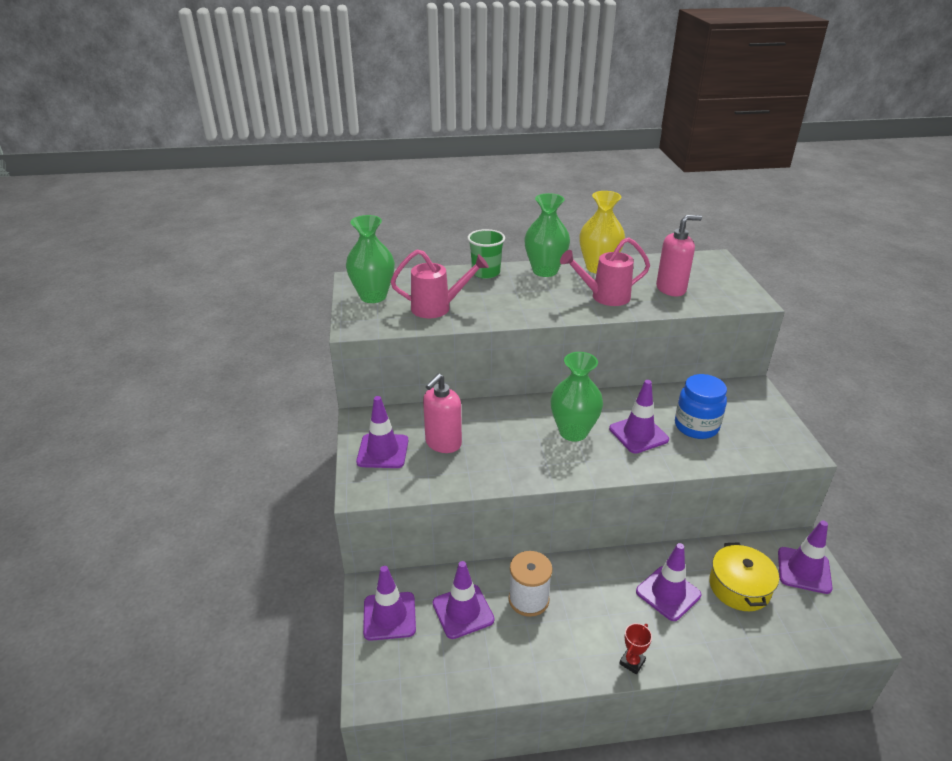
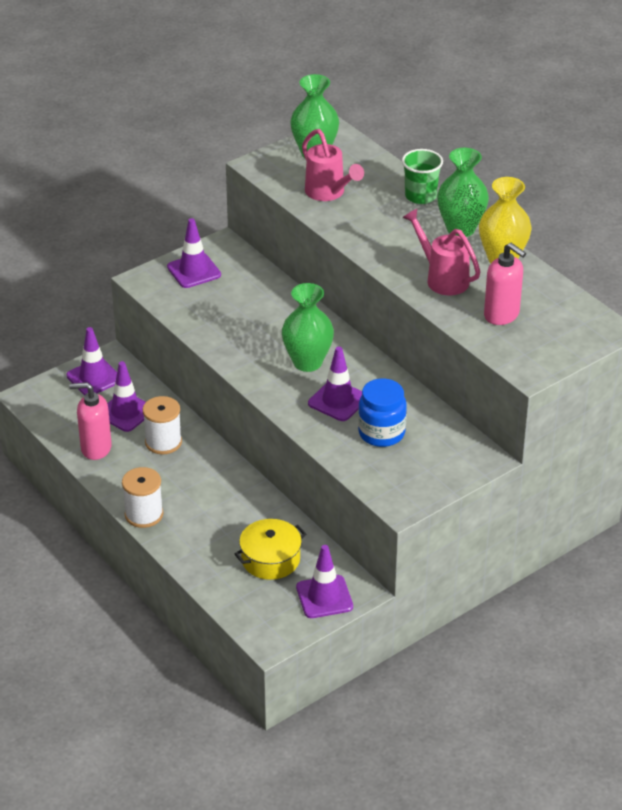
camera: 60 degrees right, 5 degrees up
pink soap dispenser [423,373,462,453] -> pink soap dispenser moved to [69,382,112,460]
red trophy [619,623,652,675] -> white spool [122,467,163,528]
purple traffic cone [636,543,701,621] -> none

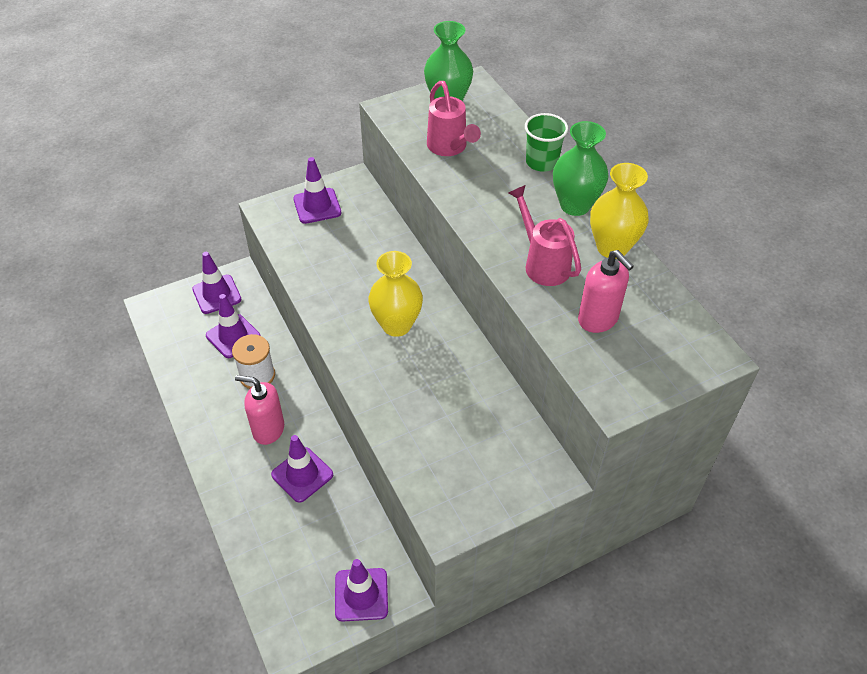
camera: 10 degrees right, 10 degrees up
pink soap dispenser [69,382,112,460] -> pink soap dispenser moved to [235,375,284,445]
white spool [122,467,163,528] -> none
yellow pot [235,519,306,580] -> none
green vase [282,283,334,372] -> yellow vase [368,251,423,337]
purple traffic cone [308,347,362,421] -> purple traffic cone moved to [271,435,333,503]
blue jar [358,378,407,447] -> none

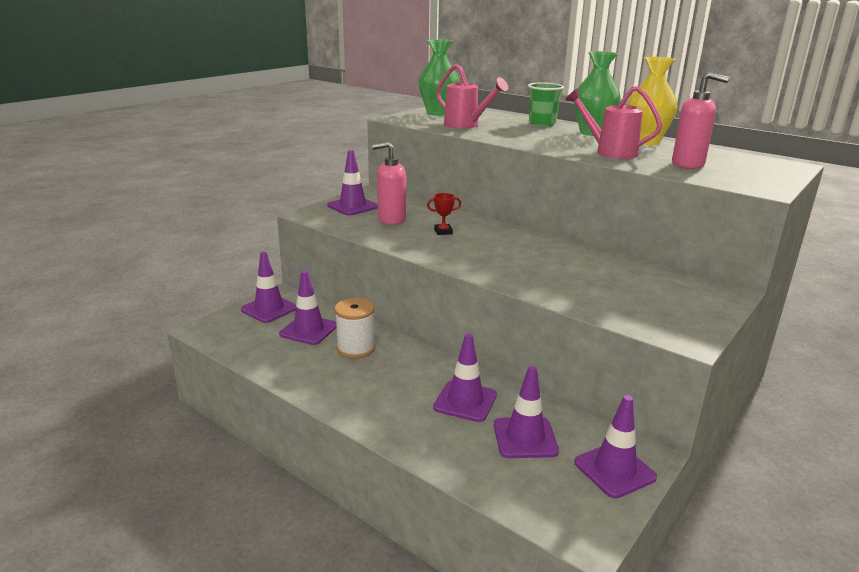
camera: 25 degrees left, 25 degrees down
pink soap dispenser [235,375,284,445] -> pink soap dispenser moved to [372,142,406,225]
yellow vase [368,251,423,337] -> none
none -> red trophy [427,193,461,235]
none -> purple traffic cone [494,366,559,458]

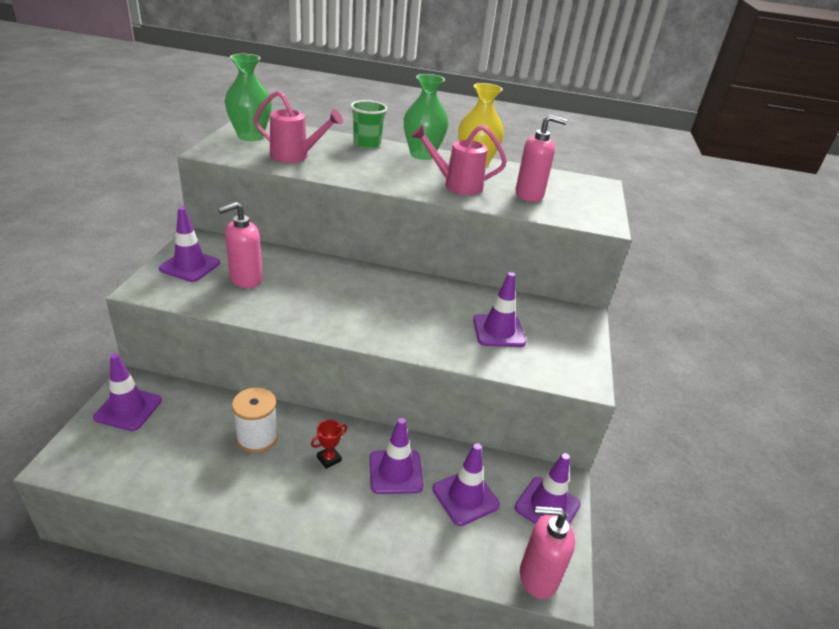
camera: 30 degrees left, 10 degrees up
purple traffic cone [279,270,337,345] -> purple traffic cone moved to [473,272,526,347]
red trophy [427,193,461,235] -> red trophy moved to [311,420,347,469]
none -> pink soap dispenser [520,506,575,599]

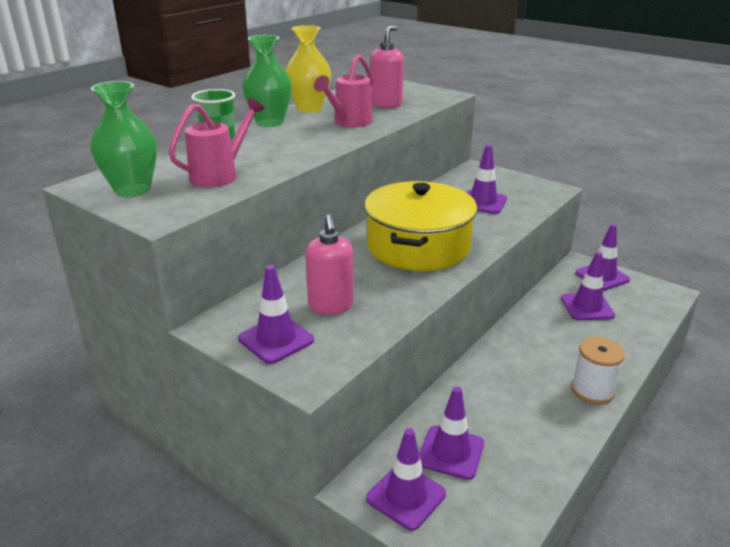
camera: 60 degrees left, 5 degrees down
white spool [232,388,278,453] -> white spool moved to [571,337,625,404]
red trophy [311,420,347,469] -> none
purple traffic cone [370,418,424,494] -> purple traffic cone moved to [419,387,484,480]
pink soap dispenser [520,506,575,599] -> none
none -> yellow pot [364,181,477,271]

